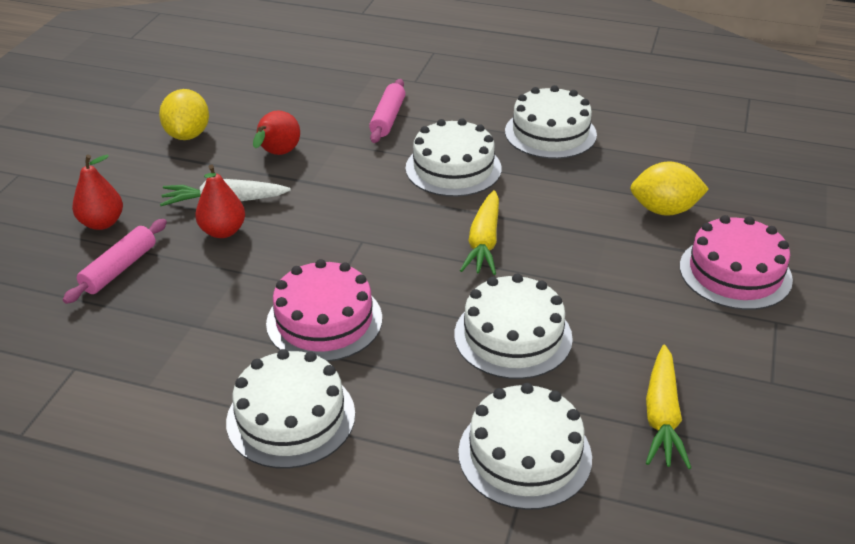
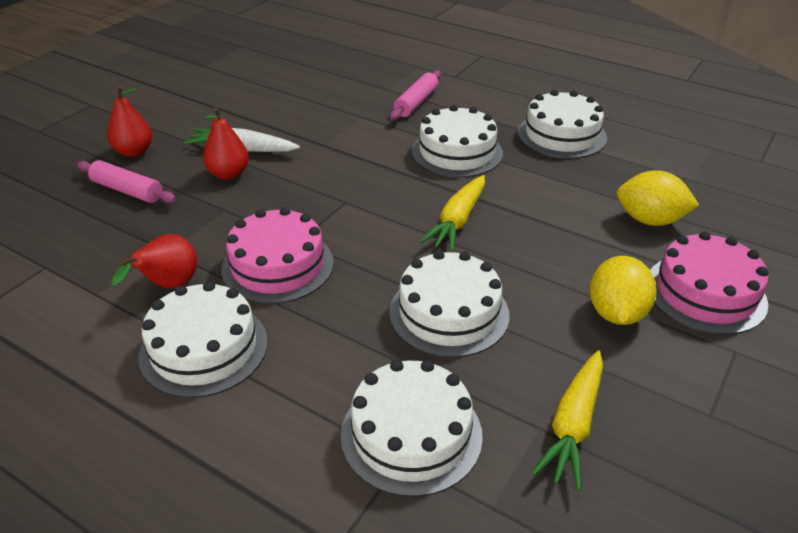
camera: 15 degrees right, 0 degrees up
pink rolling pin [63,219,167,304] -> pink rolling pin turned 75 degrees clockwise [77,160,176,203]
yellow lemon [159,89,209,140] -> yellow lemon moved to [590,256,657,325]
red pear [253,111,300,155] -> red pear moved to [111,234,197,288]

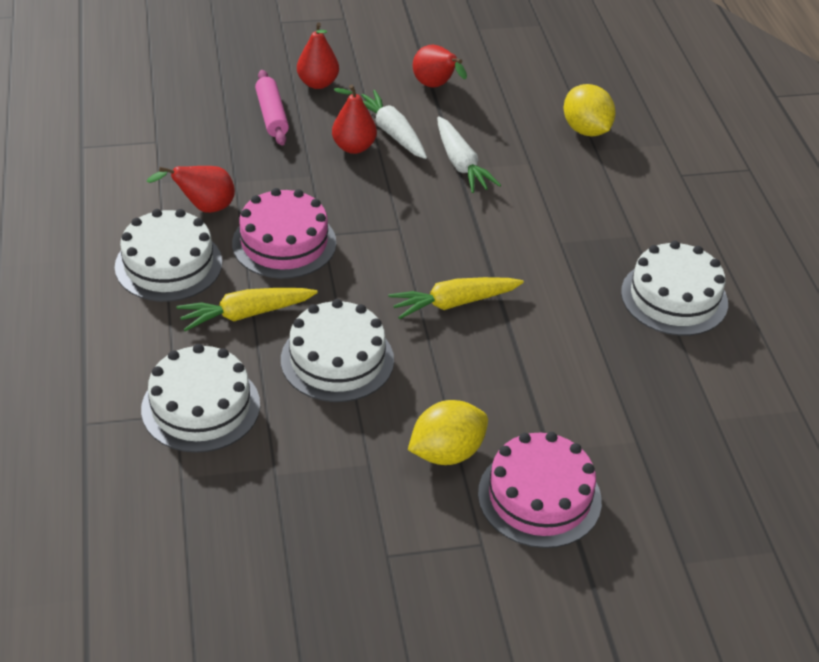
camera: 45 degrees right, 5 degrees up
pink rolling pin [390,71,441,120] -> none
white cake [412,105,503,178] -> none
yellow carrot [532,350,603,491] -> yellow carrot moved to [177,288,318,331]
yellow lemon [617,170,699,226] -> yellow lemon moved to [563,84,616,137]
none -> red pear [413,45,467,88]
none -> white carrot [437,116,501,193]

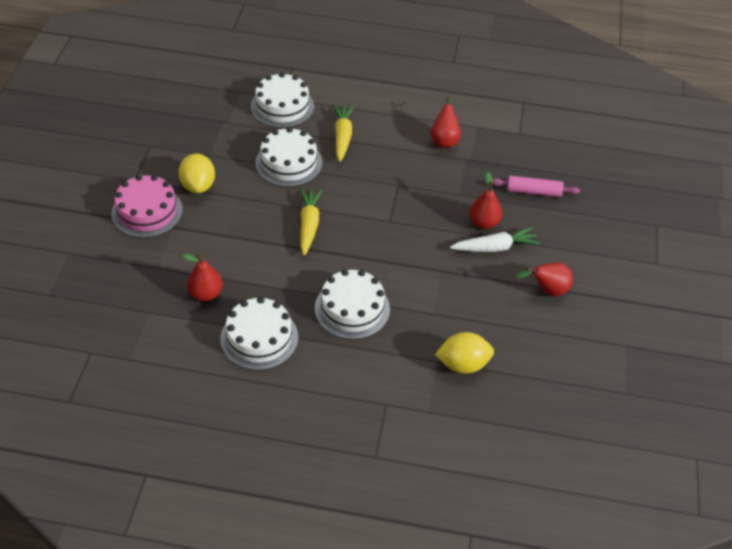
camera: 110 degrees right, 5 degrees up
white cake [115,209,222,302] -> white cake moved to [315,269,390,340]
pink cake [232,188,336,279] -> none
red pear [297,23,339,89] -> red pear moved to [182,254,223,301]
white carrot [437,116,501,193] -> none

